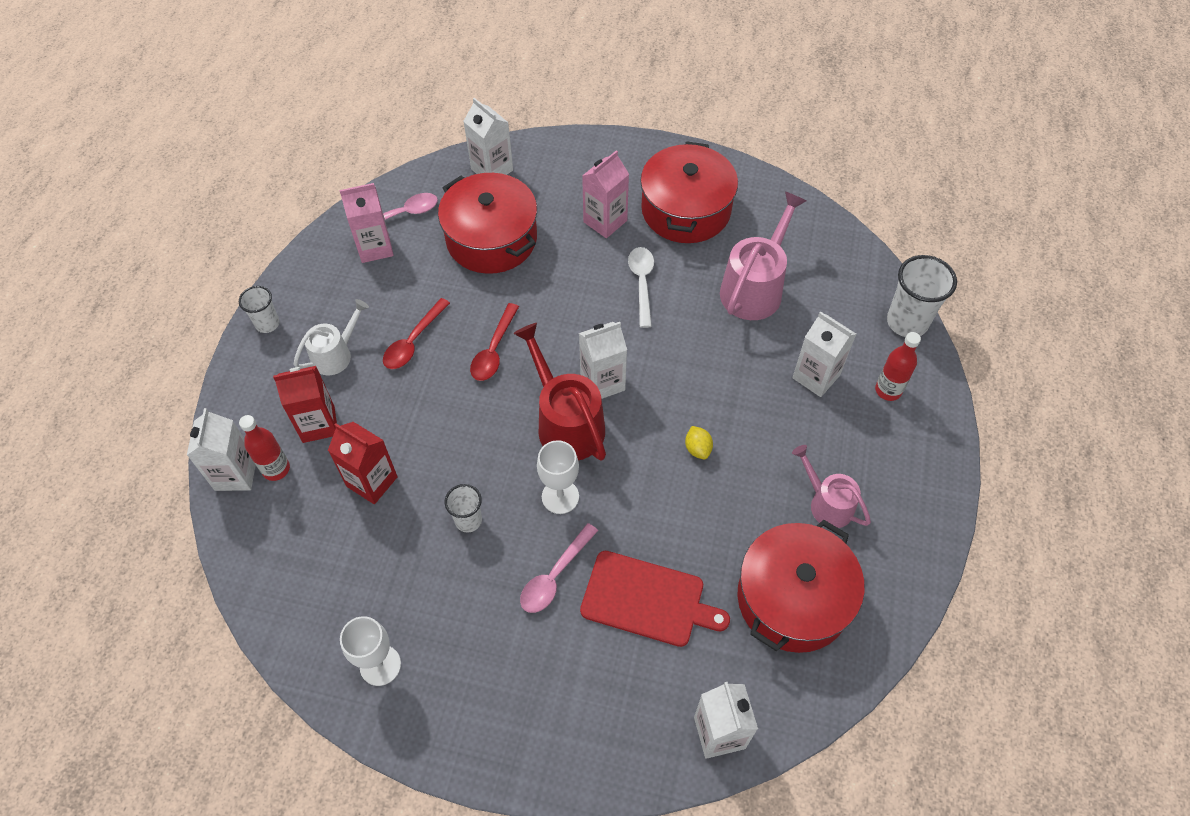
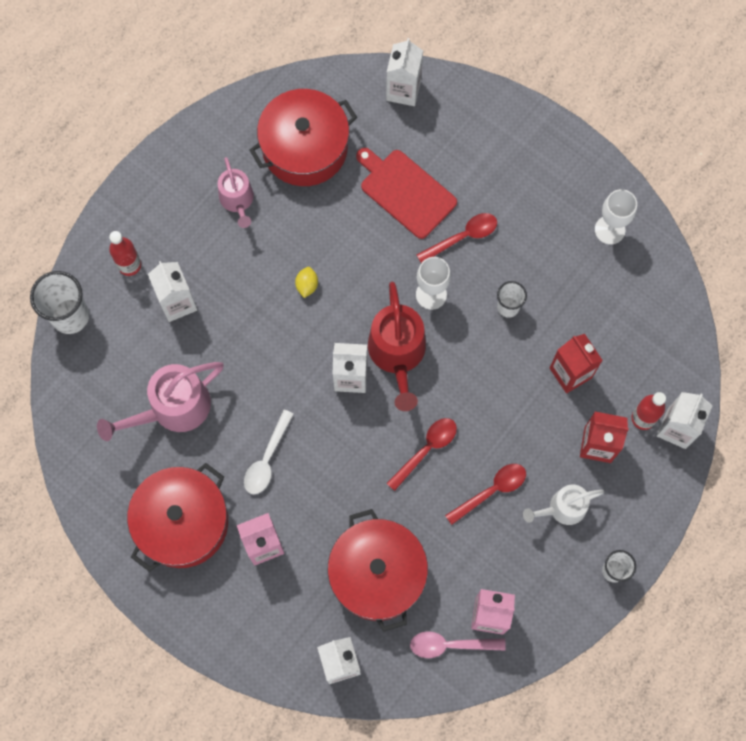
camera: 155 degrees left, 15 degrees up
pink spoon [520,523,598,613] -> red spoon [417,213,497,263]

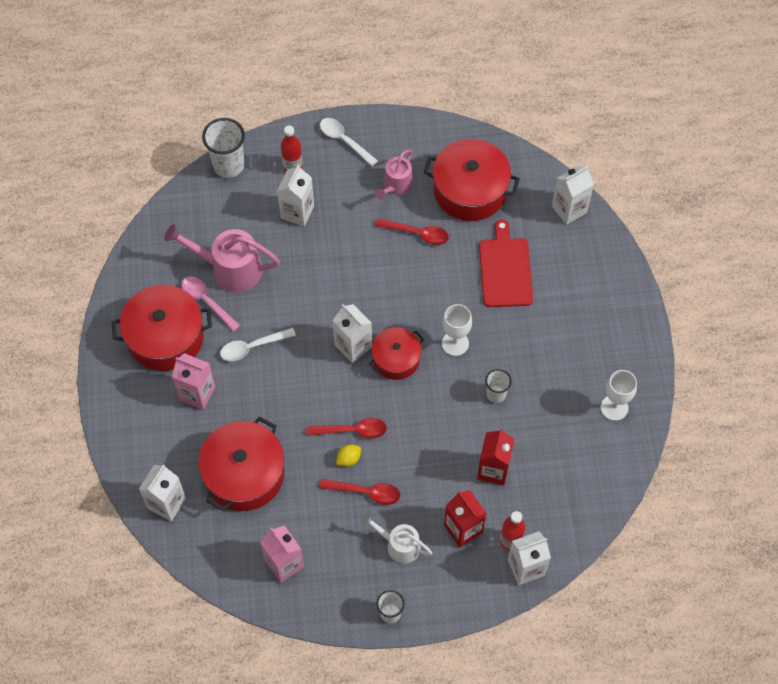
camera: 45 degrees right, 10 degrees down
yellow lemon [295,267,318,298] -> yellow lemon moved to [336,445,361,467]
red watering can [368,282,426,411] -> red pot [369,327,424,380]
pink spoon [410,631,506,658] -> pink spoon moved to [181,276,240,332]
red spoon [417,213,497,263] -> red spoon moved to [375,218,449,245]
none -> white spoon [320,118,378,167]

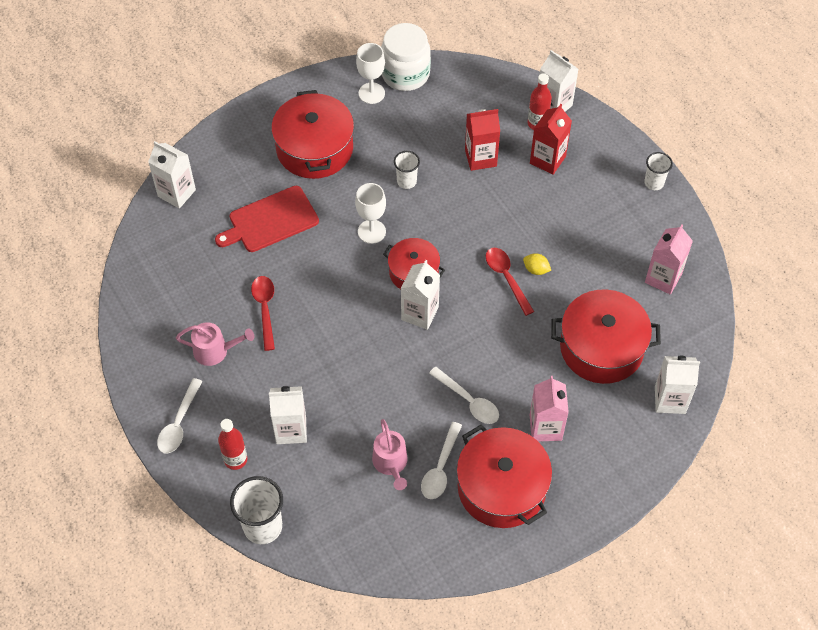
camera: 115 degrees left, 5 degrees down
pink watering can [164,224,280,292] -> pink watering can [372,419,408,490], size x0.62
pink spoon [181,276,240,332] -> white spoon [421,422,462,499]
red spoon [319,479,400,505] -> none
white watering can [361,513,432,564] -> none
red pot [424,139,520,221] -> red pot moved to [271,90,354,179]
none -> white jar [381,23,431,91]

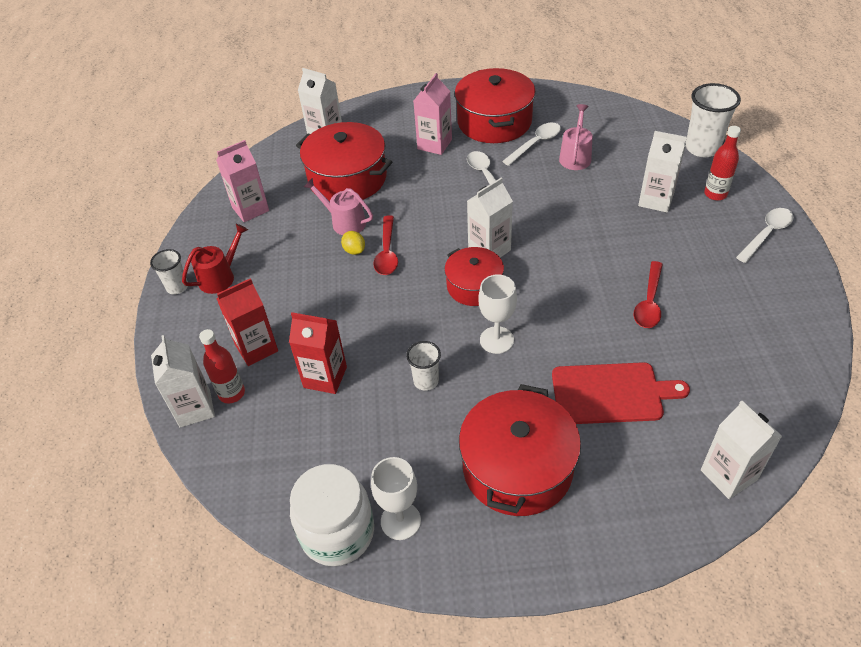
camera: 150 degrees left, 10 degrees down
pink watering can [176,322,254,366] -> pink watering can moved to [304,178,373,235]
none -> red watering can [182,224,248,294]

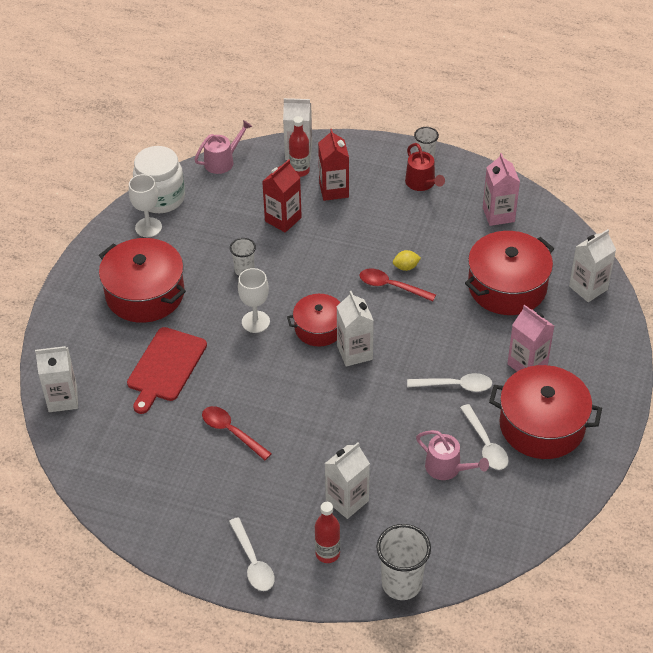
camera: 110 degrees right, 0 degrees up
pink watering can [304,178,373,235] -> pink watering can moved to [194,120,252,174]

